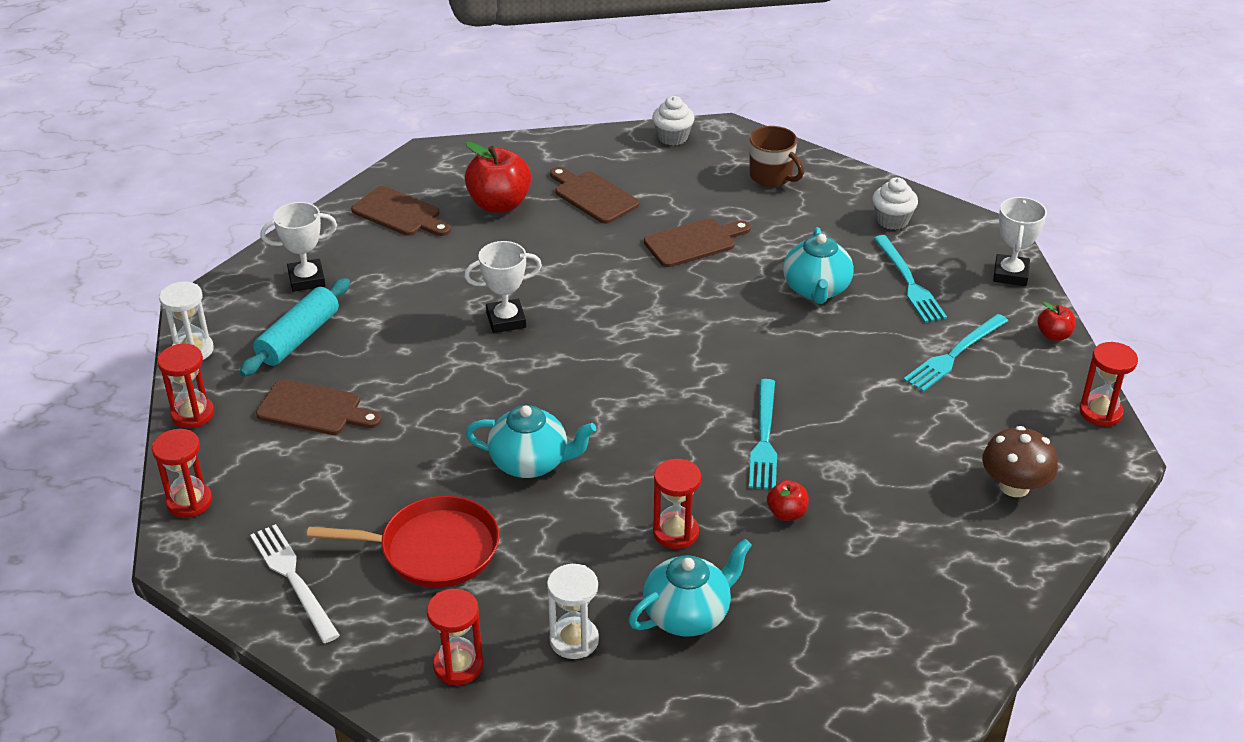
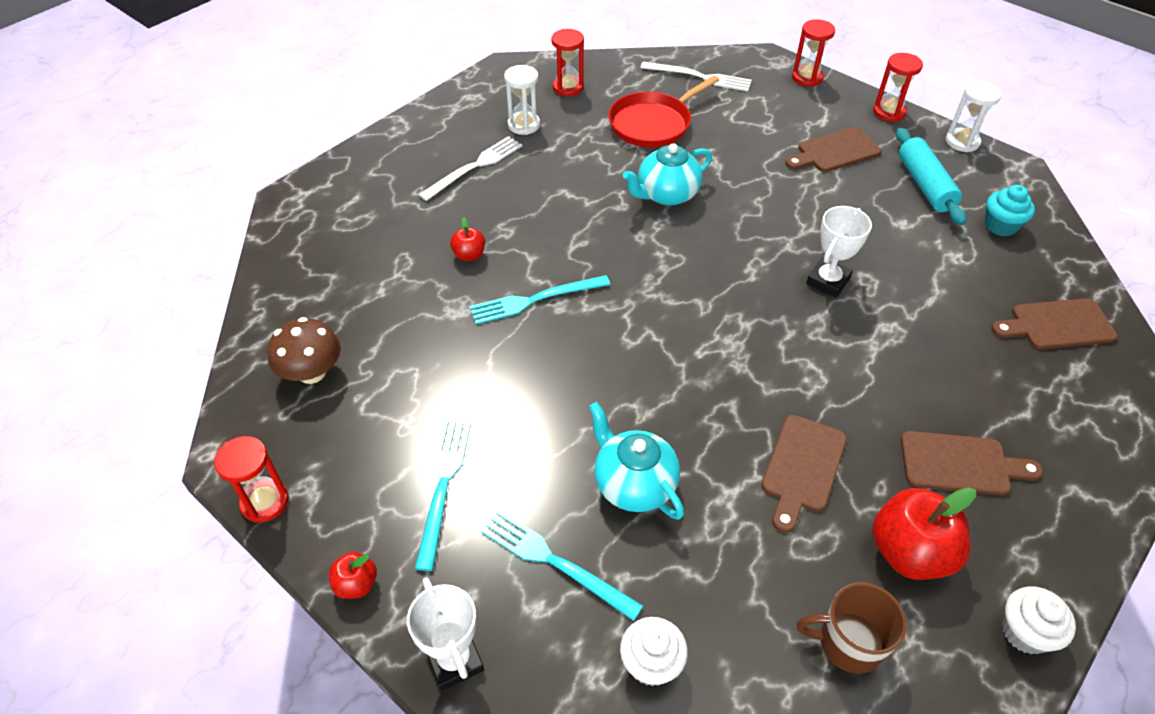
camera: 140 degrees right, 10 degrees up
white trophy [260,202,337,292] -> turquoise cupcake [985,185,1035,236]
red apple [465,142,532,213] -> red apple moved to [872,487,976,580]
turquoise teapot [629,539,752,636] -> white fork [419,136,522,201]
red hourglass [653,459,701,549] -> none
turquoise fork [749,379,777,489] -> turquoise fork turned 75 degrees counterclockwise [469,275,610,325]

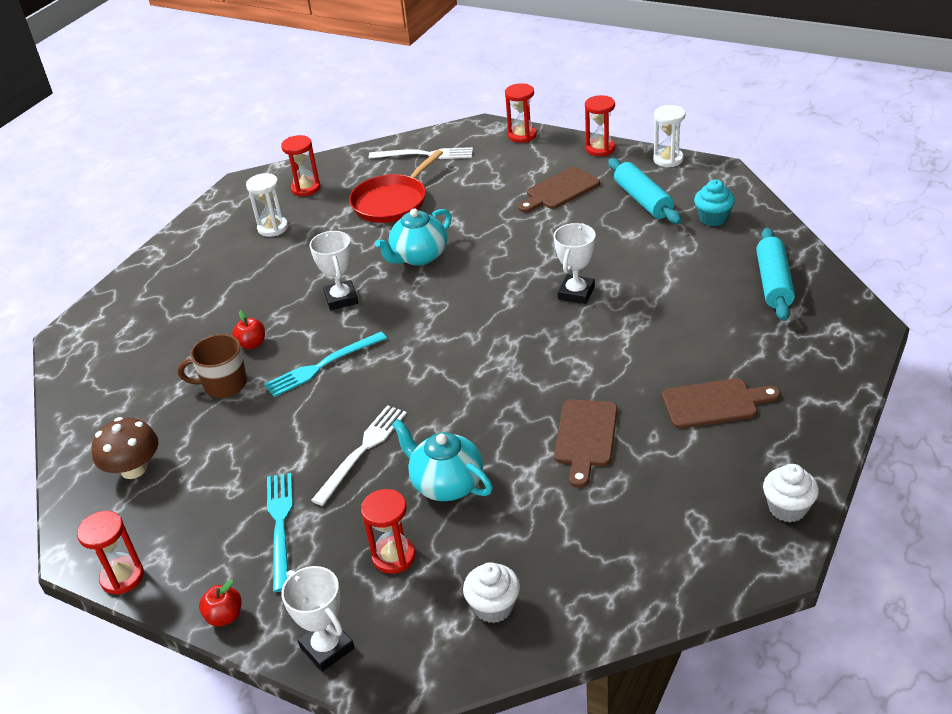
camera: 10 degrees left, 10 degrees down
white fork [419,136,522,201] -> white fork moved to [311,405,407,506]
turquoise fork [481,510,643,621] -> red hourglass [361,489,415,574]
brown mug [797,582,907,674] -> brown mug moved to [178,334,247,398]
red apple [872,487,976,580] -> none
brown cutting board [991,298,1118,350] -> turquoise rolling pin [756,228,795,321]
none -> white trophy [310,231,358,310]

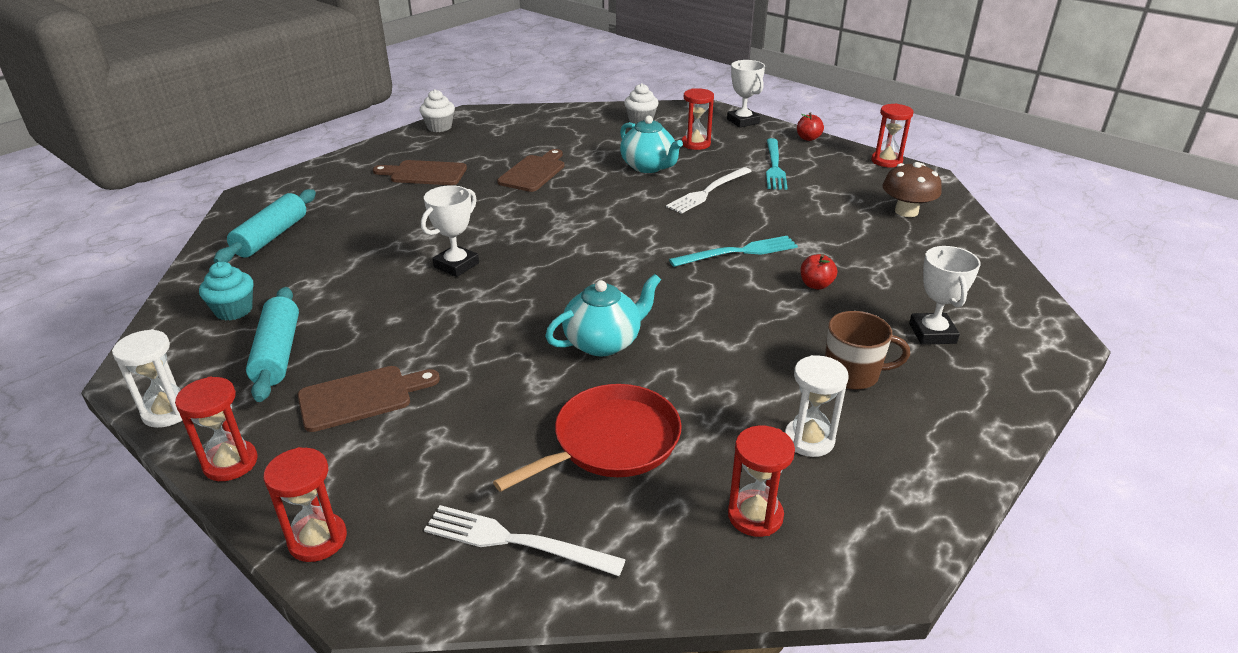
camera: 170 degrees left, 5 degrees down
brown mug [178,334,247,398] -> brown mug moved to [825,311,910,390]
white trophy [310,231,358,310] -> white trophy moved to [909,246,981,345]

